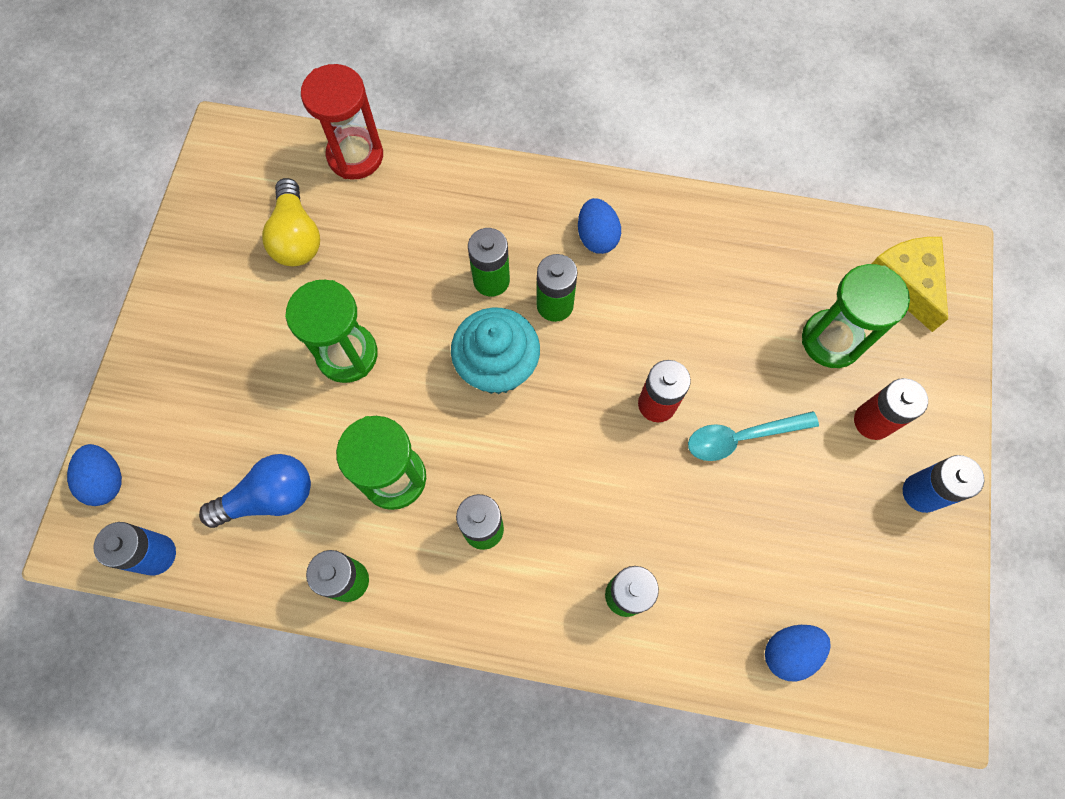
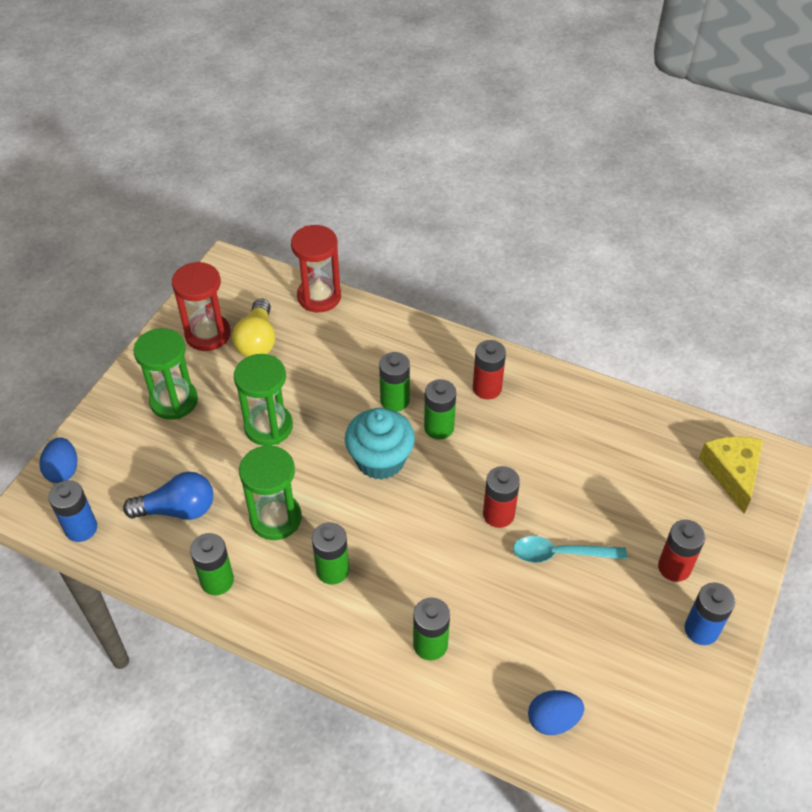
camera: 15 degrees right, 20 degrees down
blue egg [578,198,621,254] -> red battery [473,340,506,399]
green hourglass [802,264,910,368] -> green hourglass moved to [133,328,198,420]
none -> red hourglass [172,262,230,351]

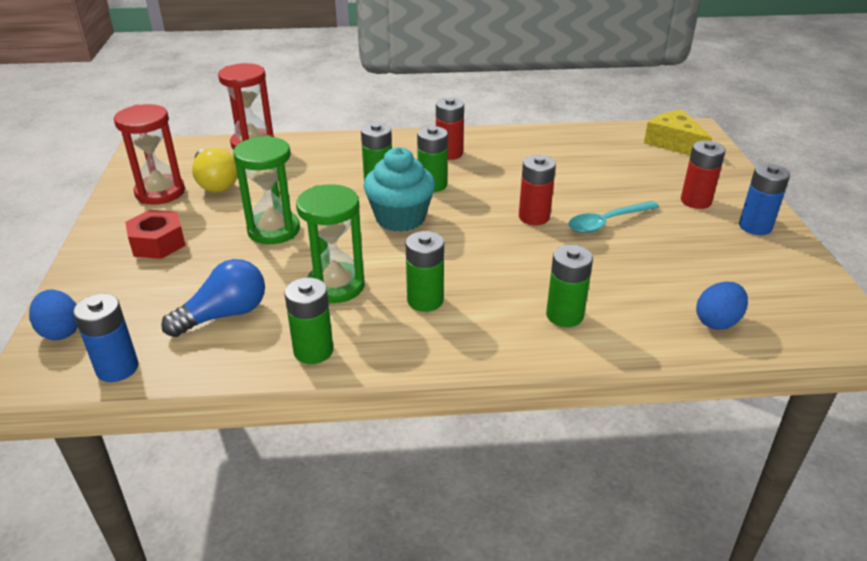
camera: 30 degrees left, 15 degrees down
green hourglass [133,328,198,420] -> red nut [125,210,186,259]

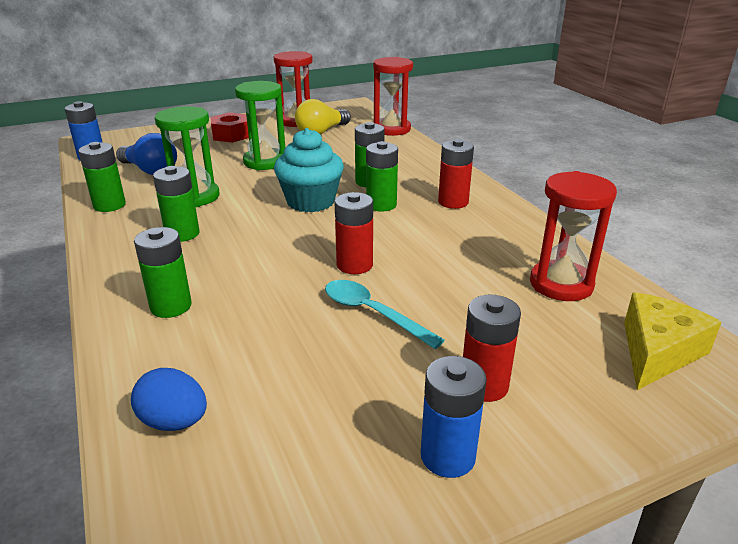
camera: 70 degrees right, 5 degrees down
blue egg [29,289,78,340] -> none
none -> red hourglass [530,171,617,301]

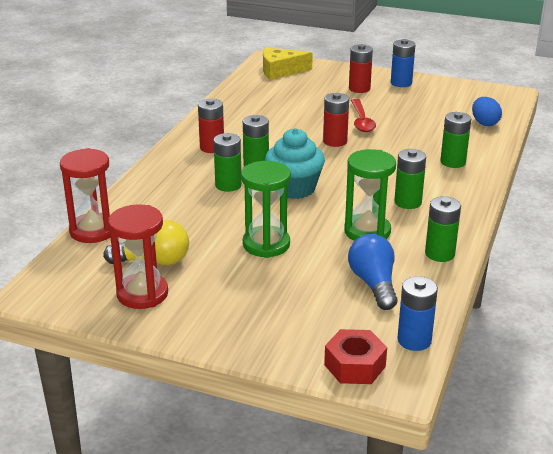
camera: 135 degrees left, 0 degrees up
red nut [211,113,249,143] -> red nut moved to [324,329,387,384]
turquoise spoon [325,280,445,349] -> red spoon [351,99,376,132]
red hourglass [530,171,617,301] -> none

